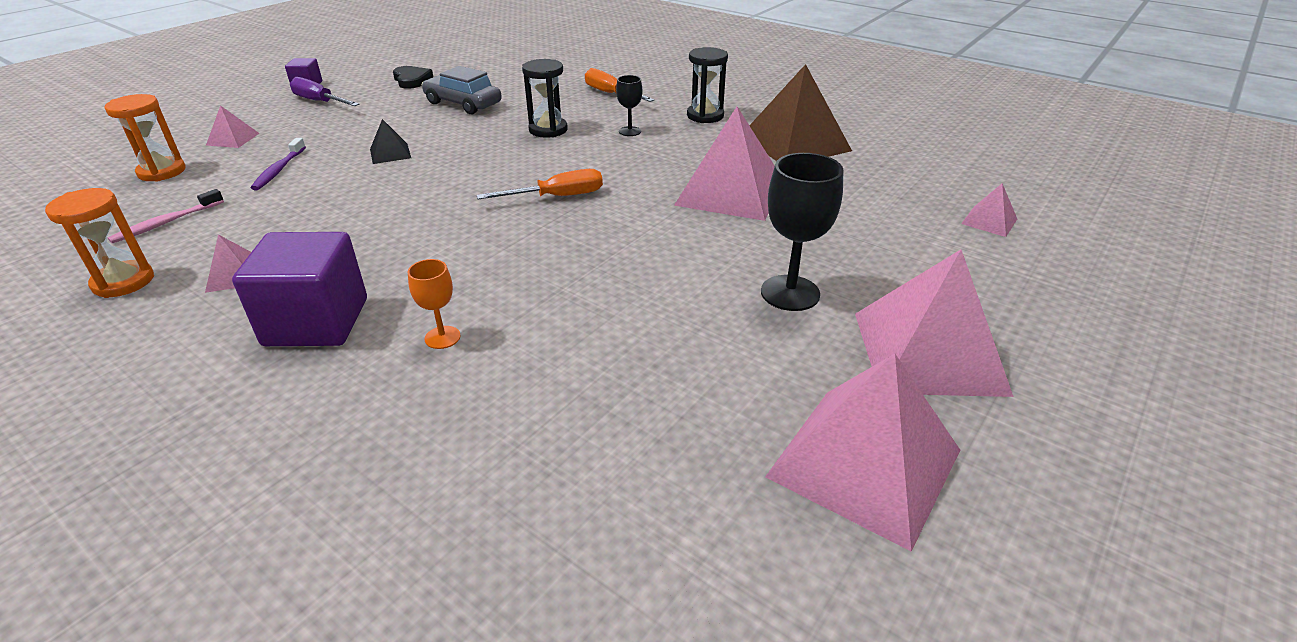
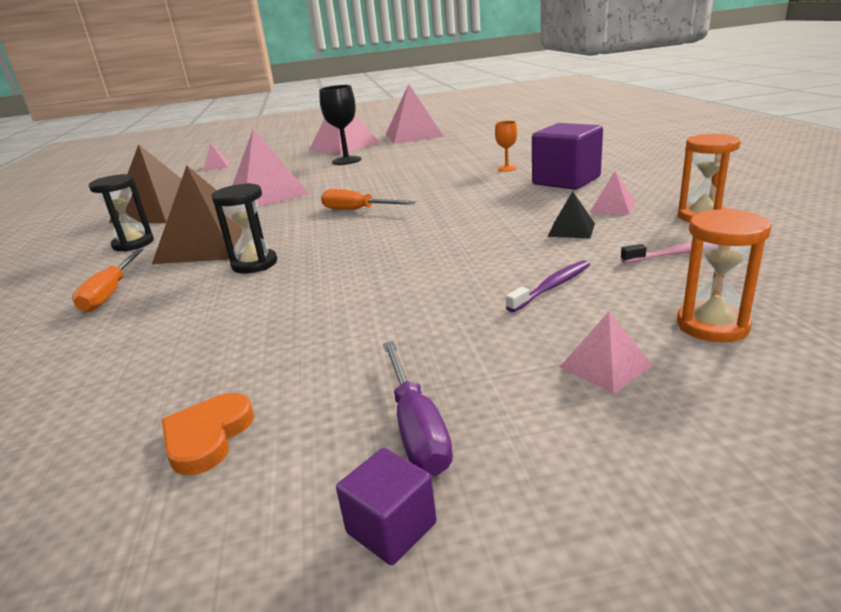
camera: 135 degrees left, 10 degrees down
black pyramid [370,119,411,164] -> black pyramid moved to [548,191,595,239]
black heart [393,66,433,89] -> orange heart [162,393,254,475]
grey car [422,66,502,114] -> none
black goblet [616,75,642,136] -> brown pyramid [152,165,262,264]

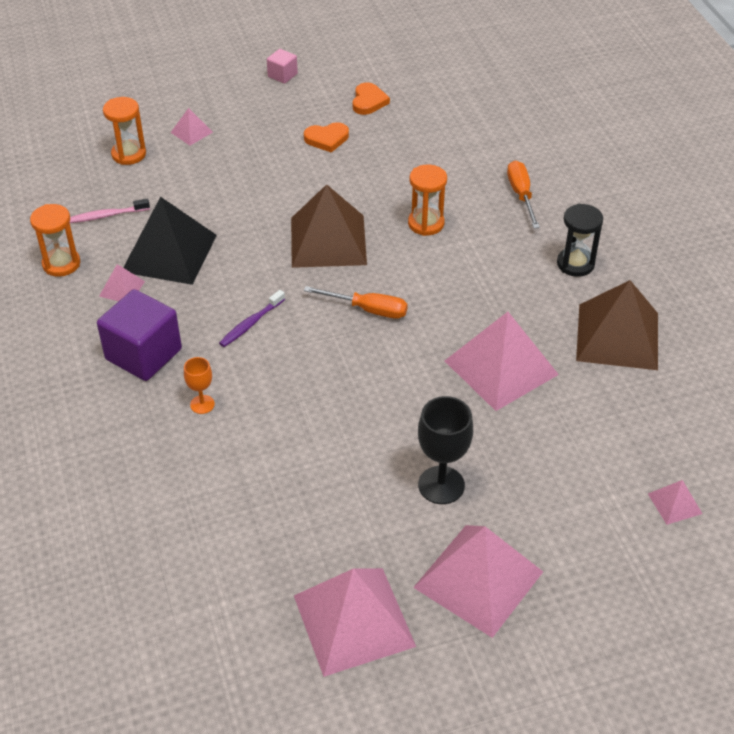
camera: 170 degrees right, 20 degrees up
brown pyramid [152,165,262,264] -> brown pyramid moved to [291,184,367,268]
black hourglass [212,183,277,273] -> orange hourglass [408,164,447,236]
purple cube [336,448,437,565] -> pink cube [267,49,298,84]
purple screwdriver [383,341,453,476] -> none
purple toothbrush [506,260,590,312] -> purple toothbrush moved to [219,290,285,347]
black pyramid [548,191,595,239] -> black pyramid [123,197,217,285], size x2.23
none -> orange heart [304,122,349,153]

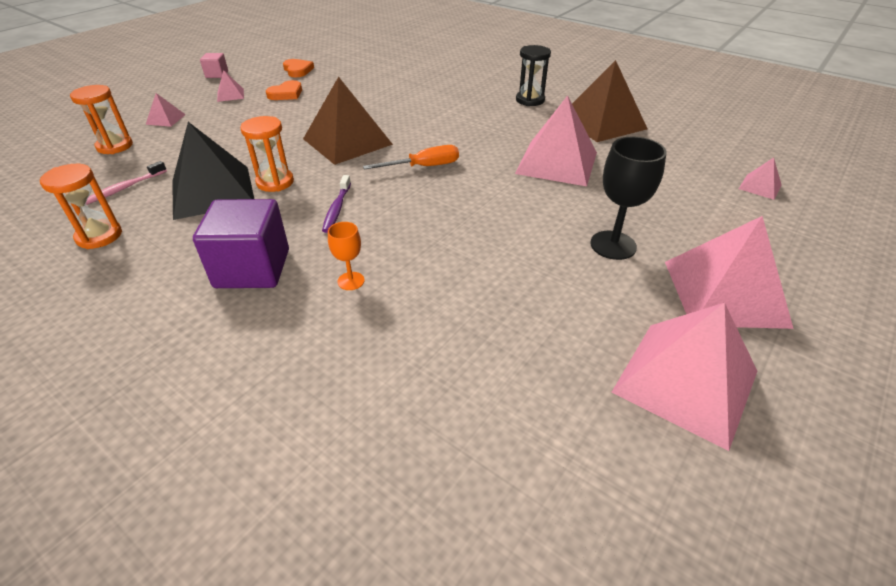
camera: 35 degrees left, 5 degrees down
pink pyramid [99,264,145,301] -> pink pyramid moved to [217,70,244,102]
orange hourglass [408,164,447,236] -> orange hourglass moved to [240,116,294,192]
orange screwdriver [507,161,540,228] -> none

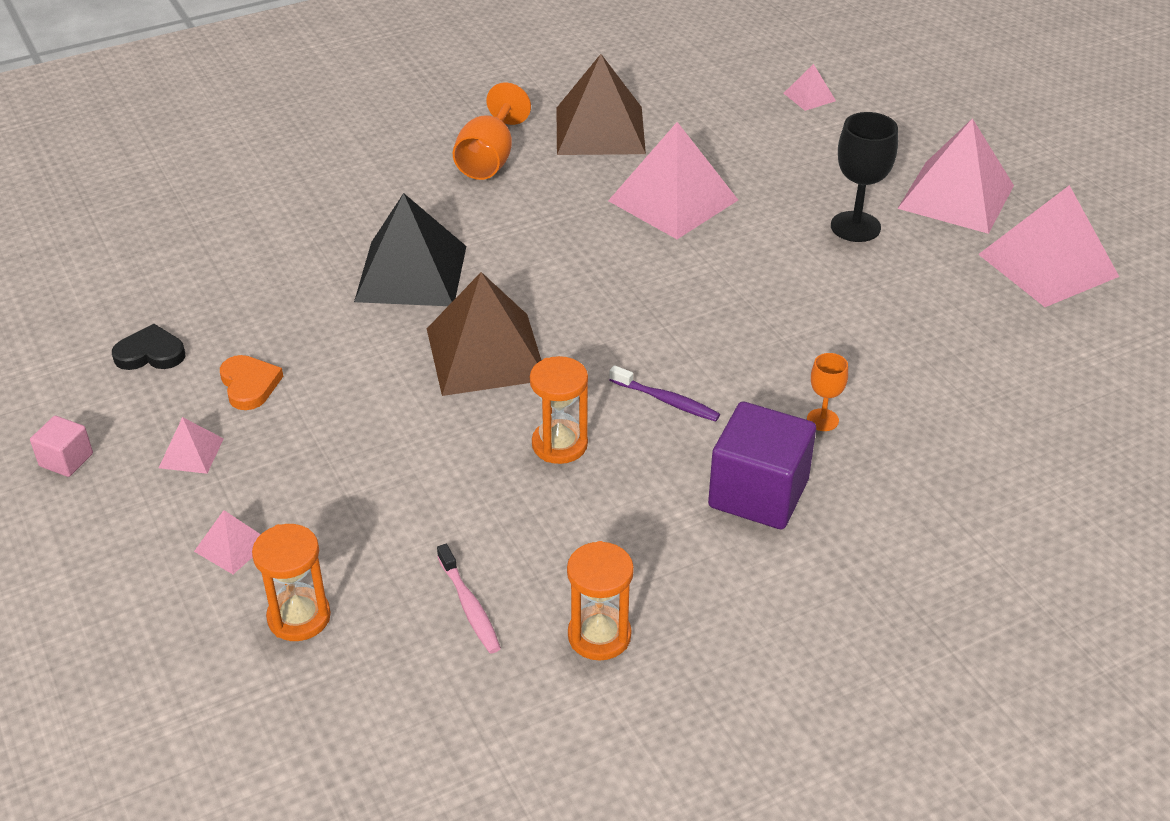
camera: 65 degrees left, 0 degrees up
black pyramid [172,122,254,220] -> black pyramid moved to [354,193,466,306]
orange heart [283,59,314,77] -> black heart [112,324,185,370]
orange screwdriver [363,145,459,170] -> none
black hourglass [516,45,551,106] -> orange goblet [453,82,531,180]

